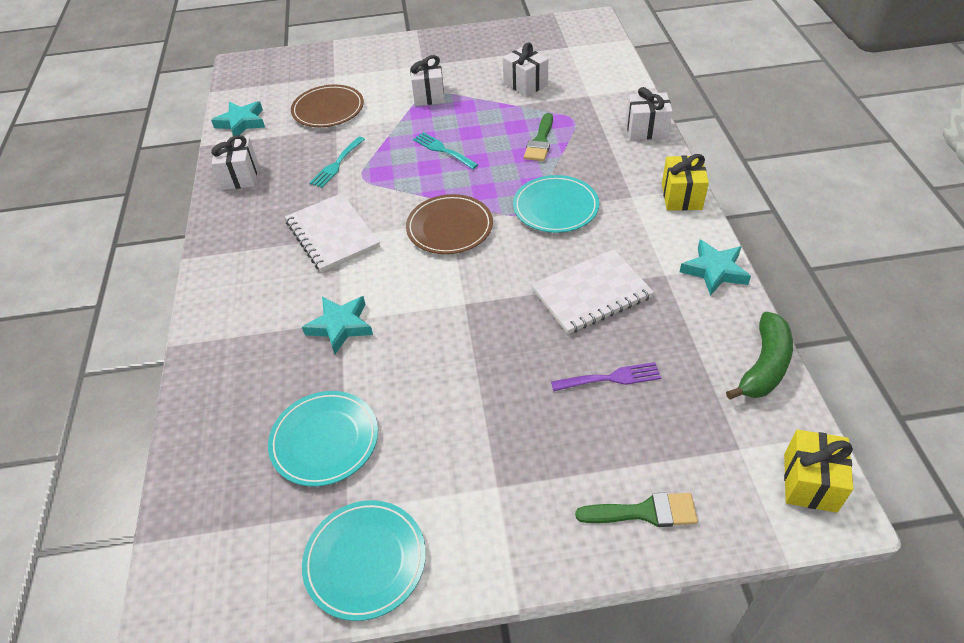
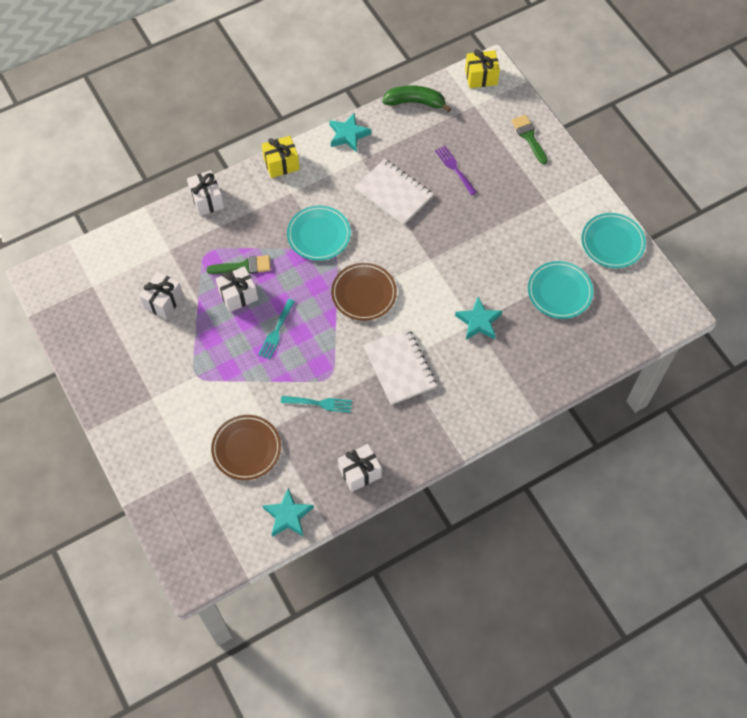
camera: 115 degrees left, 15 degrees up
white notebook [285,193,380,272] -> white notebook turned 60 degrees counterclockwise [363,328,437,405]
white gift [410,55,445,106] -> white gift moved to [216,266,258,312]

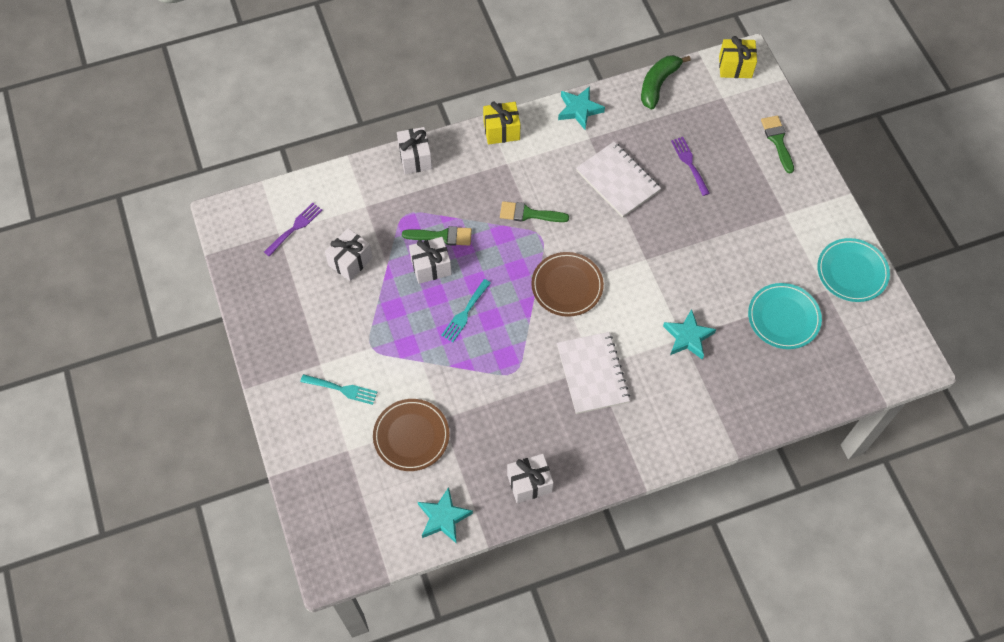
camera: 10 degrees right, 0 degrees up
turquoise fork [281,396,352,413] -> turquoise fork moved to [300,374,377,405]
turquoise plate [287,205,351,260] -> green brush [500,201,569,222]
green banana [382,85,451,113] -> green banana turned 75 degrees counterclockwise [641,55,691,110]
none -> purple fork [264,203,323,257]

